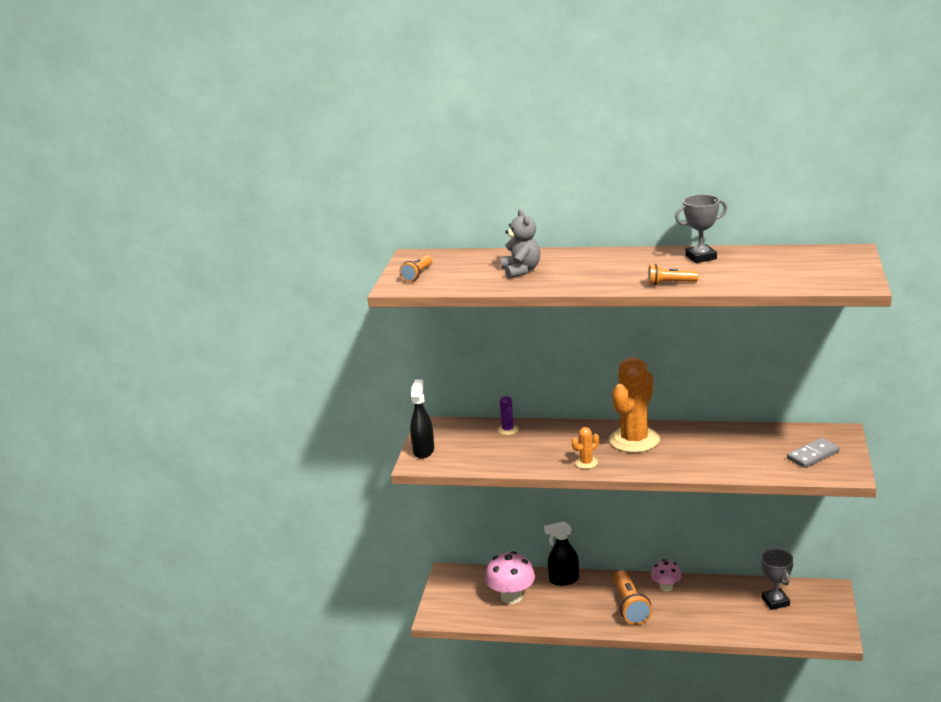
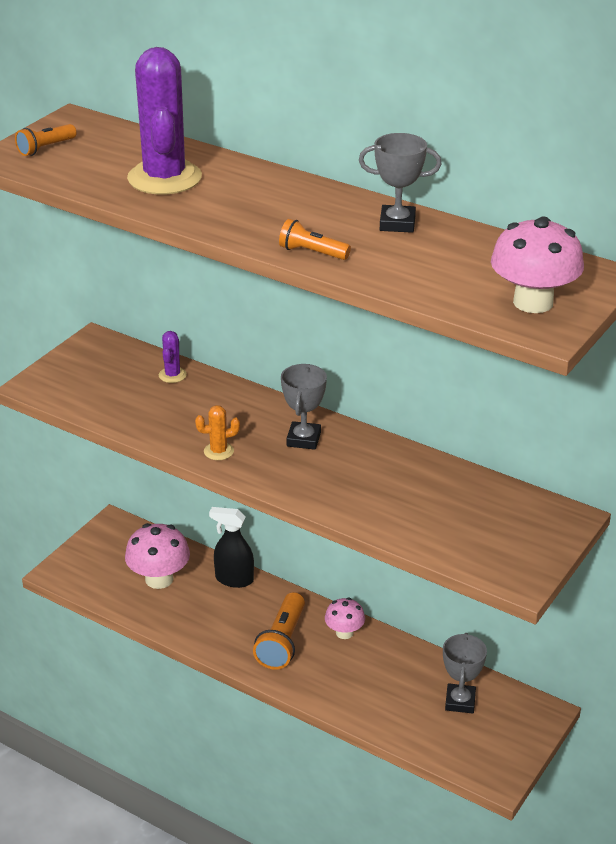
camera: 20 degrees right, 10 degrees up
black spray bottle [410,379,434,459] -> none
grey teddy bear [501,209,541,279] -> purple cactus [127,47,202,194]
orange cactus [609,357,660,453] -> grey trophy [281,364,327,450]
grey domino [787,438,840,468] -> none
none -> pink mushroom [491,217,584,313]

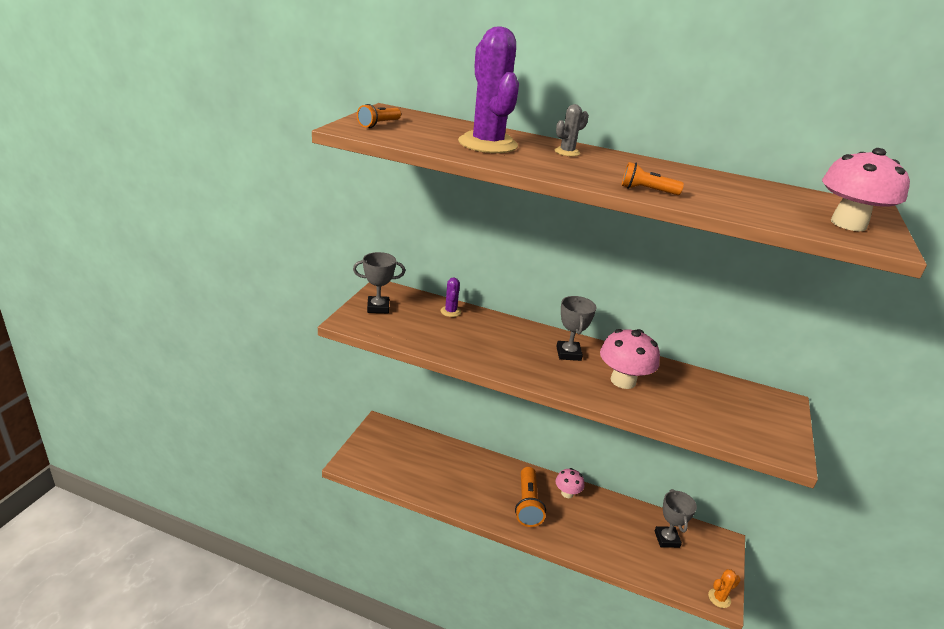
camera: 15 degrees left, 5 degrees down
pink mushroom [125,523,190,589] -> pink mushroom moved to [600,329,660,389]
orange cactus [195,405,240,460] -> orange cactus moved to [708,569,740,608]
black spray bottle [209,507,254,588] -> none
grey trophy [359,133,442,233] -> grey trophy moved to [353,252,405,313]
none -> grey cactus [555,104,589,156]

